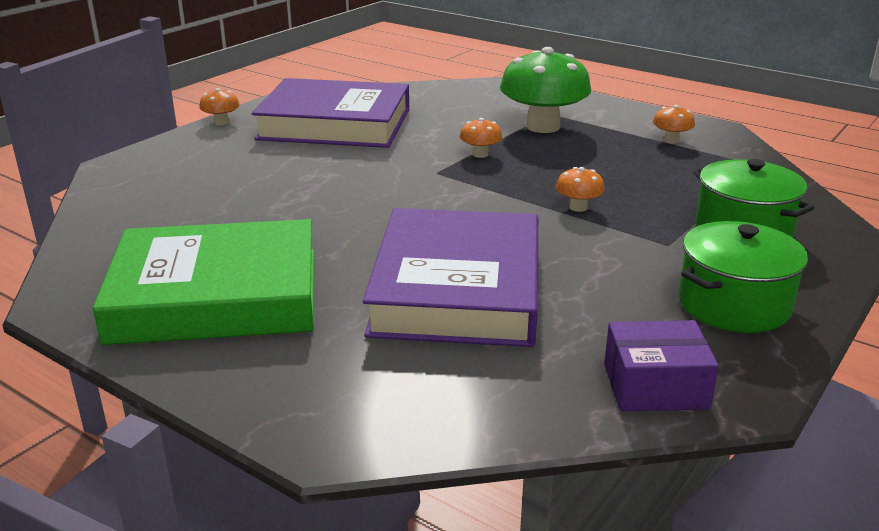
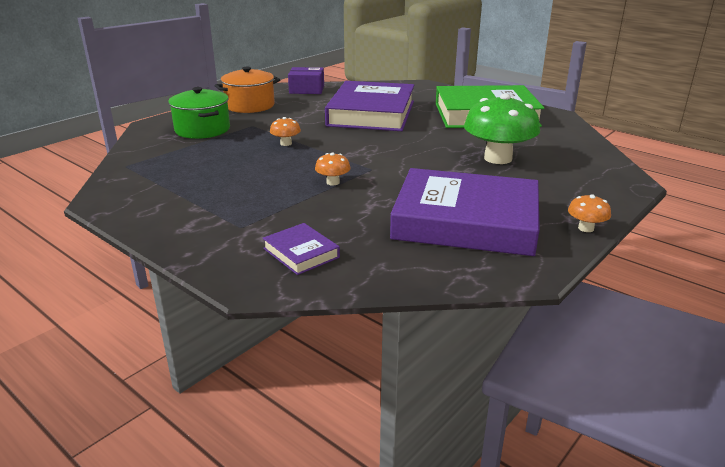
camera: 175 degrees left, 0 degrees up
green mushroom [500,47,591,133] -> green mushroom moved to [464,93,540,164]
orange mushroom [653,105,695,144] -> none
green pot [679,221,808,333] -> orange pot [214,67,280,113]
none -> purple book [262,223,340,275]

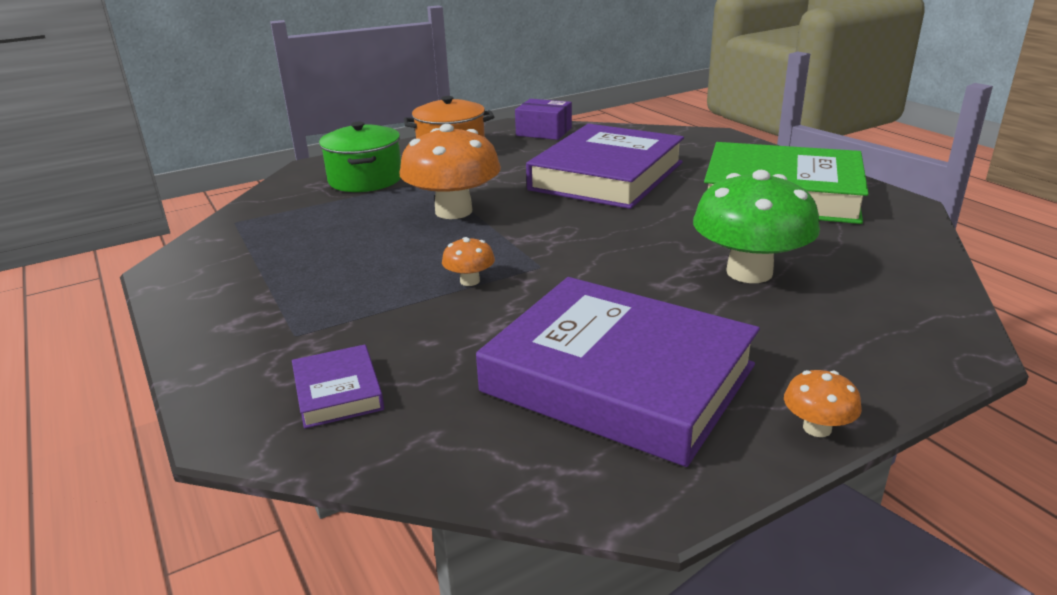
camera: 20 degrees right, 0 degrees up
orange mushroom [270,117,301,146] -> orange mushroom [400,124,501,219], size x2.25

